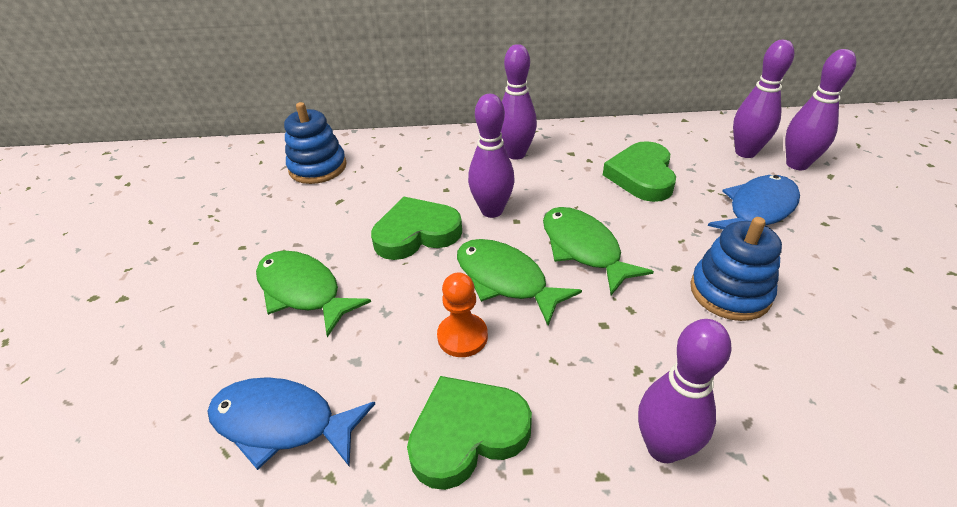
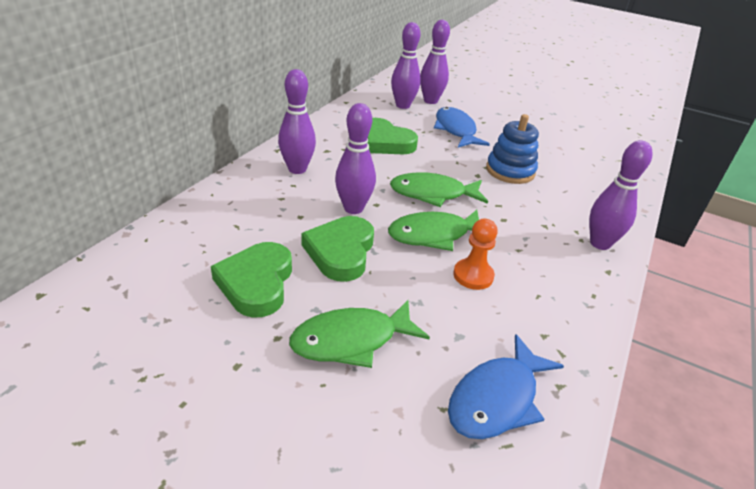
camera: 65 degrees left, 5 degrees down
blue stacking toy [284,102,347,184] -> none
green heart [407,376,532,490] -> green heart moved to [211,242,292,318]

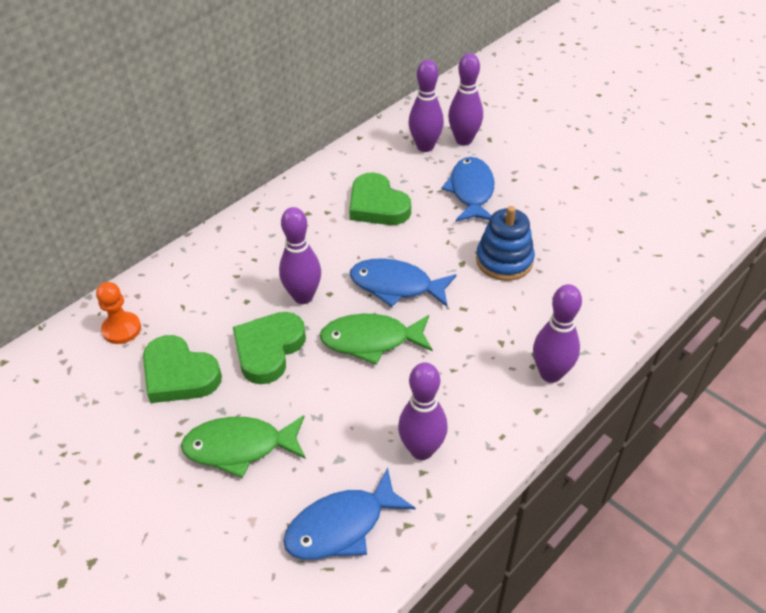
camera: 20 degrees right, 10 degrees up
green heart [211,242,292,318] -> green heart turned 75 degrees counterclockwise [143,335,222,403]
purple bowling pin [278,69,316,174] -> purple bowling pin moved to [398,362,448,460]
green fish [390,172,488,207] -> blue fish [350,258,456,307]
orange pawn [453,219,498,290] -> orange pawn moved to [96,282,141,344]

